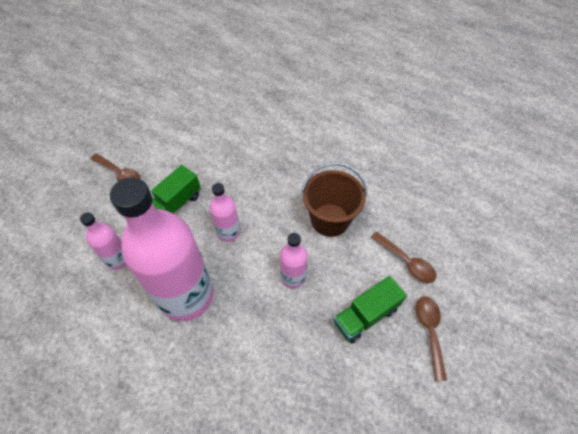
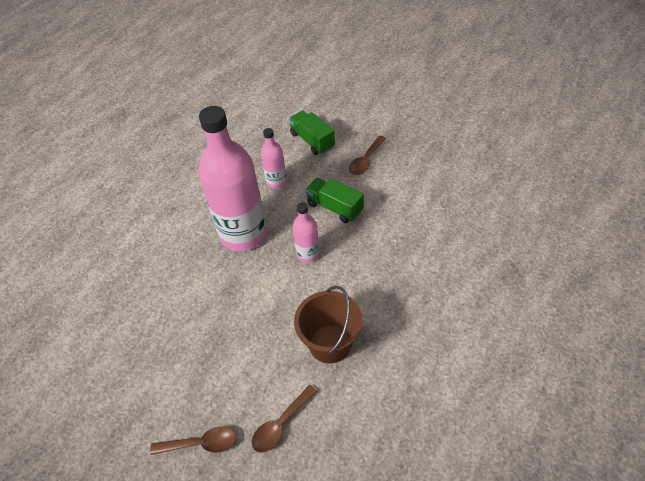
camera: 90 degrees right, 5 degrees down
pink bottle [280,233,308,289] -> none
green truck [334,276,407,343] -> green truck moved to [289,111,335,155]

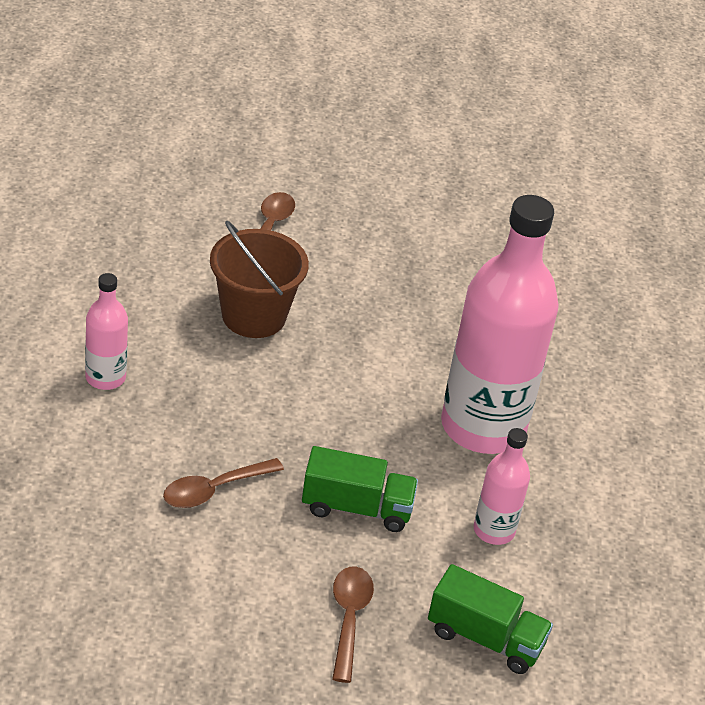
camera: 145 degrees right, 10 degrees down
brown spoon [150,427,236,455] -> brown spoon moved to [163,458,284,508]
pink bottle [293,202,320,263] -> pink bottle moved to [85,273,128,390]

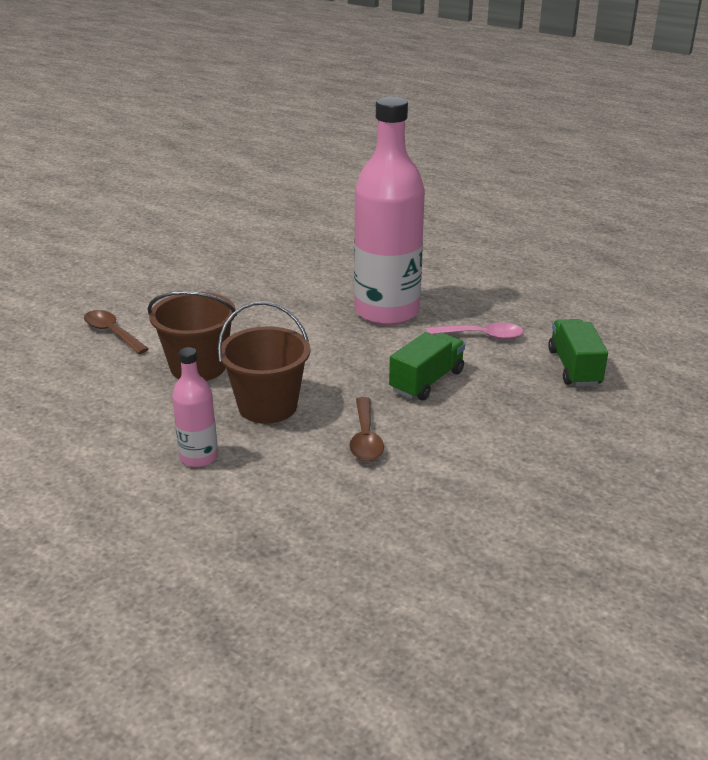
camera: 55 degrees left, 10 degrees down
brown spoon [332,567,374,683] -> none
green truck [428,564,553,674] -> green truck turned 60 degrees counterclockwise [548,319,608,386]
pink bottle [474,428,530,545] -> pink spoon [427,323,524,340]
none -> brown bucket [218,301,310,424]

